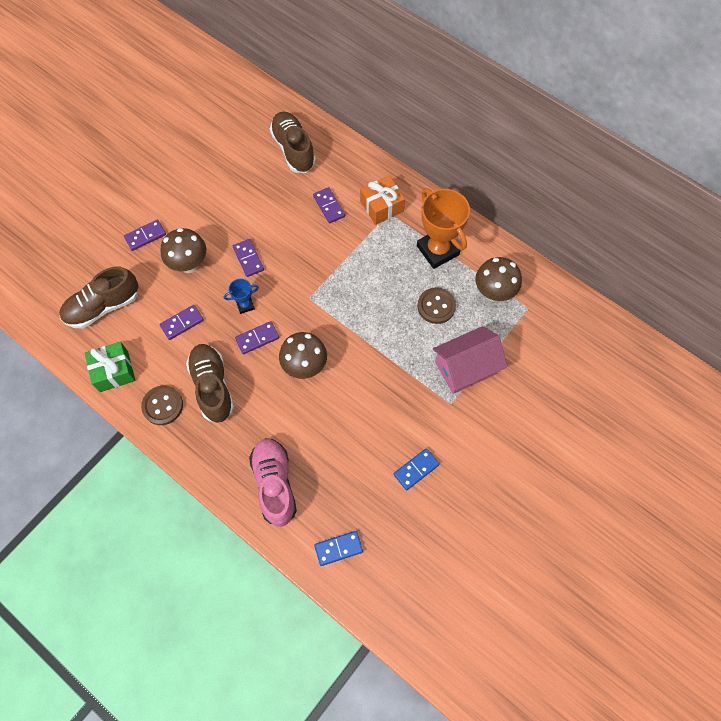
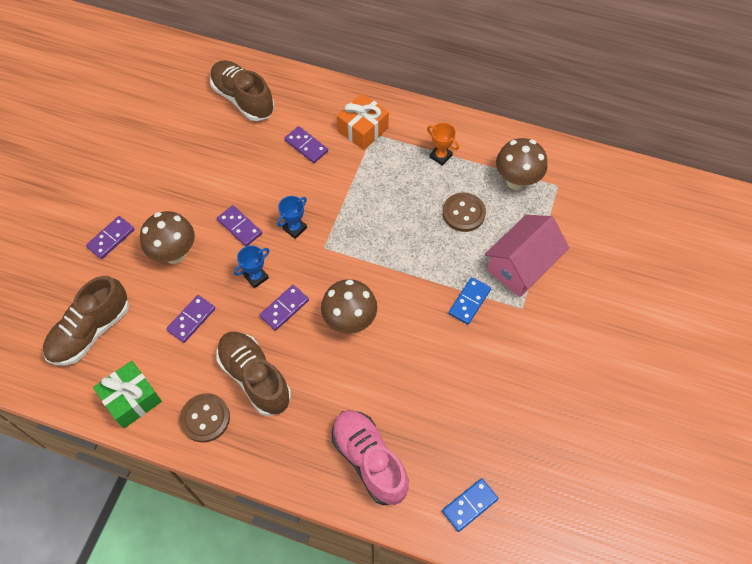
camera: 20 degrees left, 5 degrees down
blue domino [394,448,439,490] -> blue domino moved to [449,277,491,325]
orange trophy [417,188,470,269] -> orange trophy [427,122,459,166], size x0.48
none -> blue trophy [277,196,307,239]

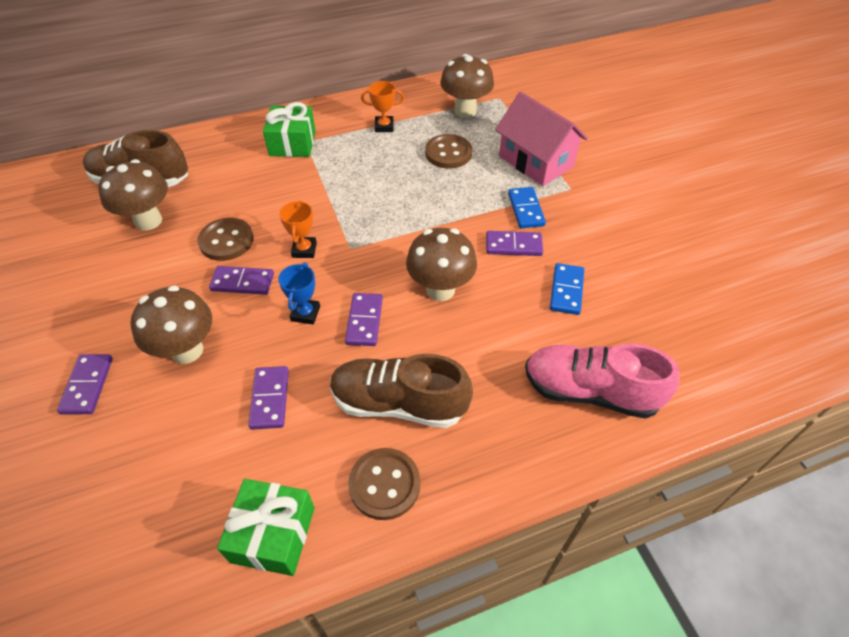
camera: 40 degrees left, 10 degrees down
brown shoe [43,276,129,365] -> none
blue trophy [277,196,307,239] -> orange trophy [279,200,317,258]
purple domino [284,126,328,163] -> purple domino moved to [486,231,543,256]
orange gift [337,93,389,150] -> green gift [263,102,316,157]
blue domino [442,478,498,532] -> blue domino moved to [550,263,584,315]
pink house [485,215,569,297] -> pink house turned 45 degrees counterclockwise [495,92,588,186]
none -> brown mushroom [98,159,168,231]
none -> brown button [198,218,254,261]

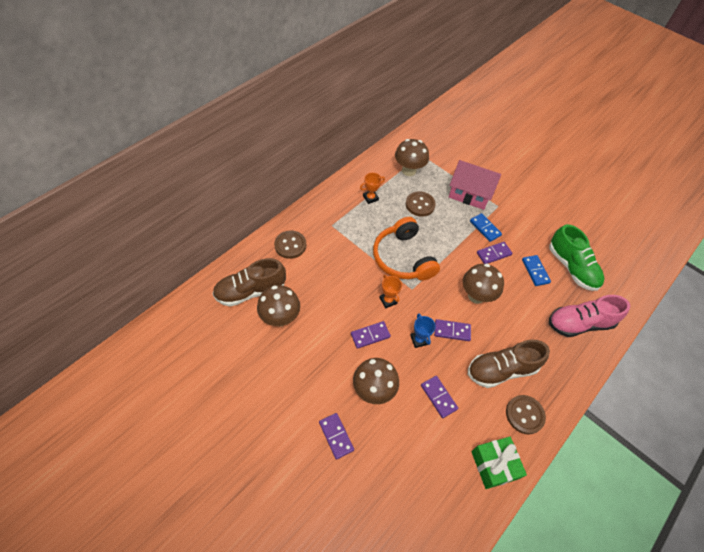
camera: 30 degrees left, 5 degrees up
brown button [198,218,254,261] -> brown button moved to [274,230,306,259]
green gift [263,102,316,157] -> none
purple domino [345,293,383,346] -> purple domino turned 60 degrees counterclockwise [434,319,471,341]
none -> orange headphones [373,217,440,281]
none -> green shoe [549,224,604,291]

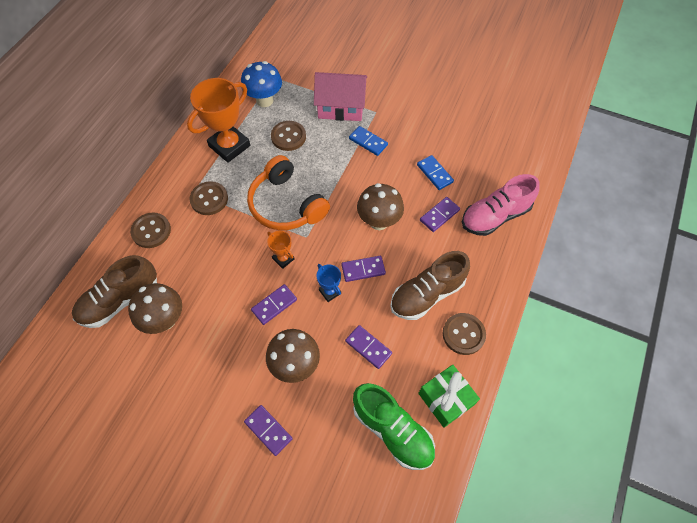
camera: 15 degrees left, 5 degrees up
orange trophy [360,172,385,204] -> orange trophy [187,78,250,163], size x2.10
brown mushroom [395,139,429,176] -> blue mushroom [241,61,282,107]
purple domino [477,242,512,264] -> purple domino moved to [420,197,460,232]
green shoe [549,224,604,291] -> green shoe moved to [353,383,435,470]
none -> brown button [189,181,228,215]

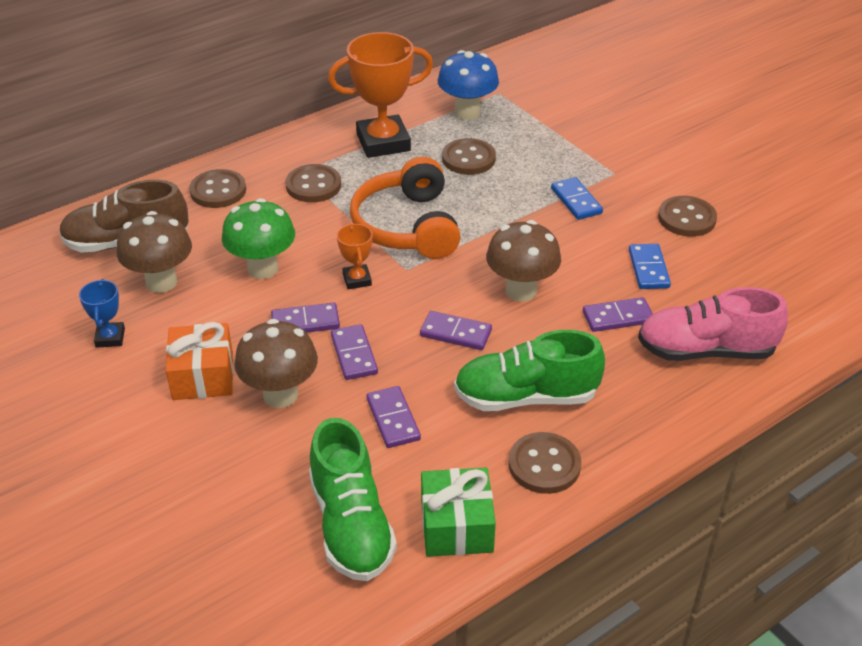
camera: 30 degrees right, 20 degrees down
purple domino [244,405,293,456] -> purple domino moved to [331,324,378,380]
pink house [314,72,367,121] -> none
blue trophy [317,264,341,302] -> blue trophy moved to [79,279,125,348]
brown shoe [390,251,470,320] -> green shoe [454,330,605,411]
none -> orange gift [166,322,233,400]
none -> green mushroom [222,198,295,279]
none -> brown button [658,196,717,237]

